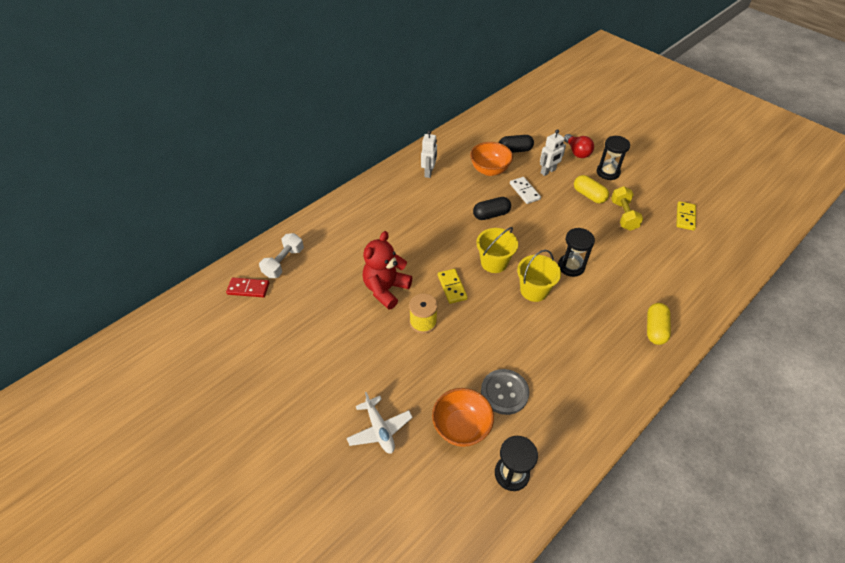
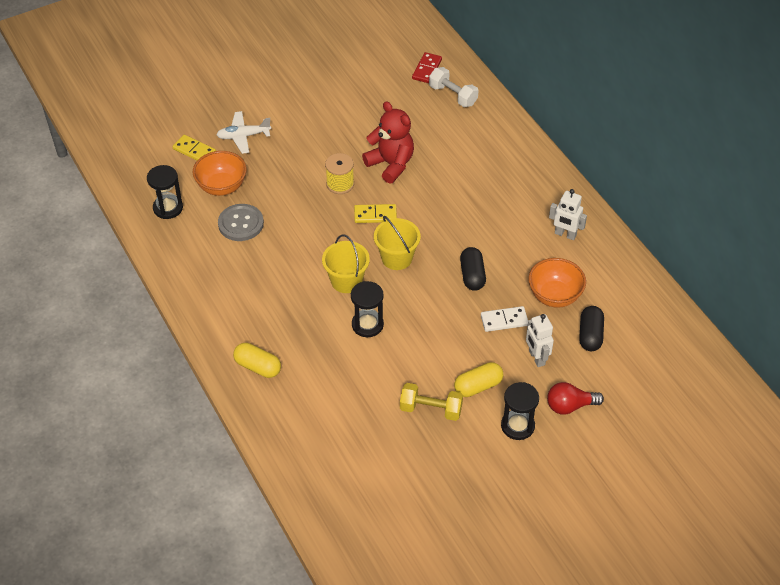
camera: 105 degrees right, 0 degrees up
yellow domino [676,201,696,230] -> yellow domino moved to [173,135,216,160]

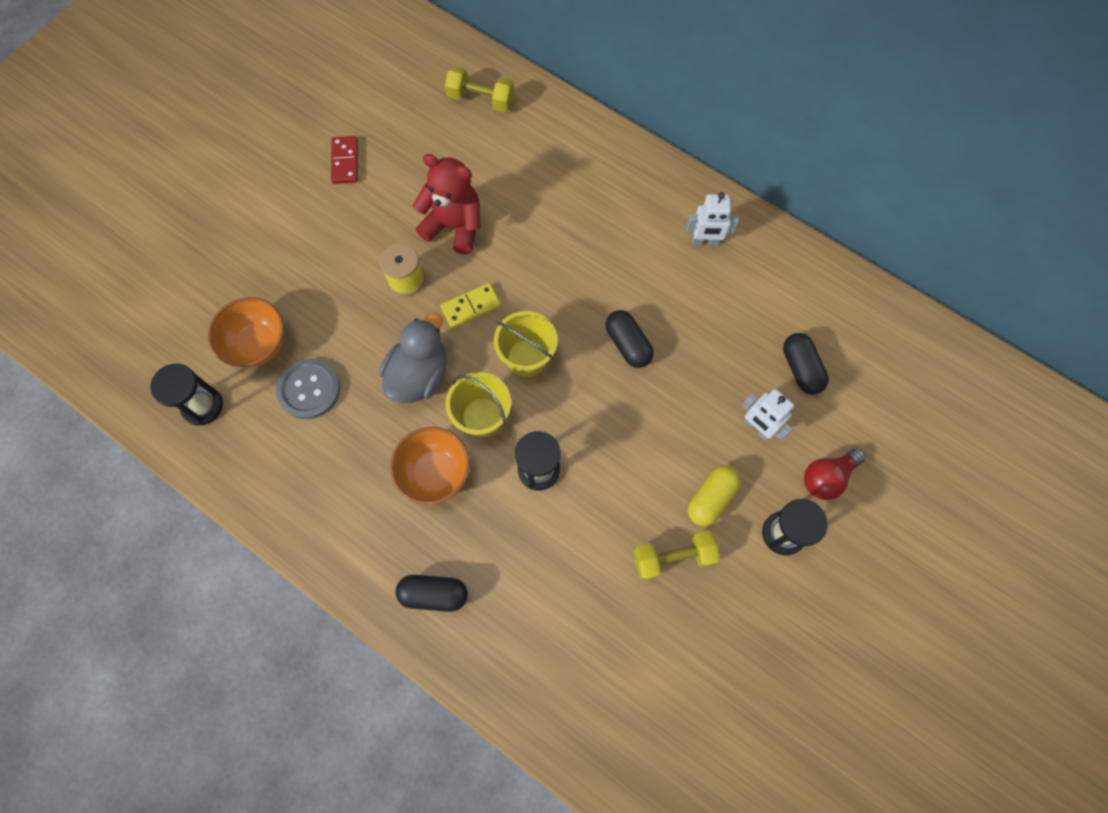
camera: 25 degrees left, 20 degrees up
yellow domino [173,135,216,160] -> none
white plane [217,111,271,154] -> none
yellow capsule [233,343,281,378] -> black capsule [396,575,468,612]
red domino [412,52,442,83] -> red domino moved to [331,136,358,184]
white dumbbell [429,67,479,107] -> yellow dumbbell [445,66,515,112]
white domino [481,306,528,332] -> none
orange bowl [528,258,586,308] -> orange bowl moved to [390,427,470,504]
none -> grey duck [379,312,447,403]

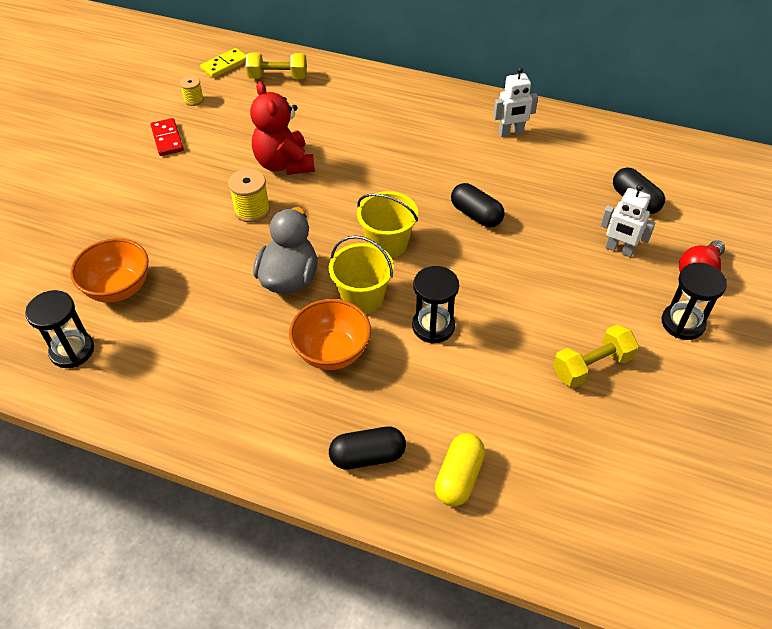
camera: 15 degrees left, 20 degrees down
grey button [276,359,340,419] -> none
red teddy bear [413,154,481,255] -> red teddy bear turned 120 degrees counterclockwise [250,81,315,175]
yellow domino [440,283,501,328] -> yellow domino moved to [200,48,246,78]
yellow capsule [688,465,741,527] -> yellow capsule moved to [435,433,485,507]
none -> yellow spool [180,76,204,106]

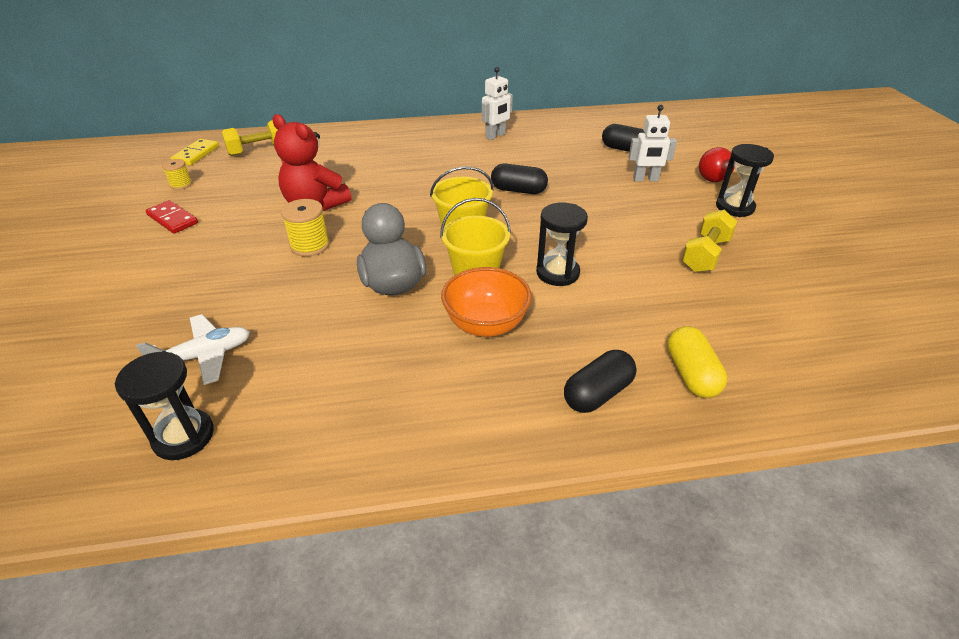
camera: 30 degrees left, 10 degrees down
orange bowl [70,238,149,303] -> white plane [136,314,250,385]

